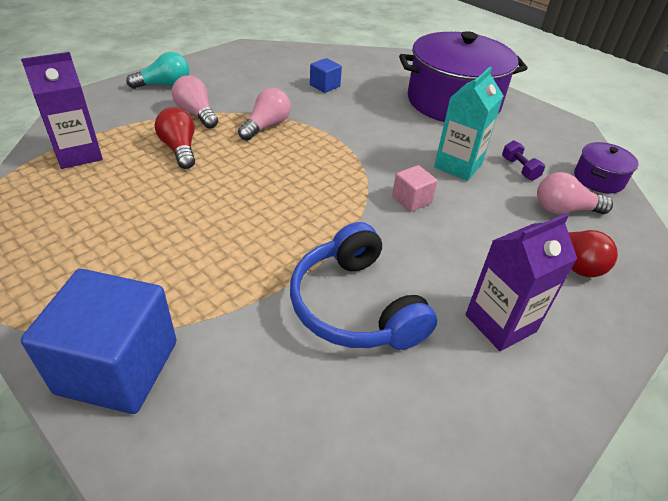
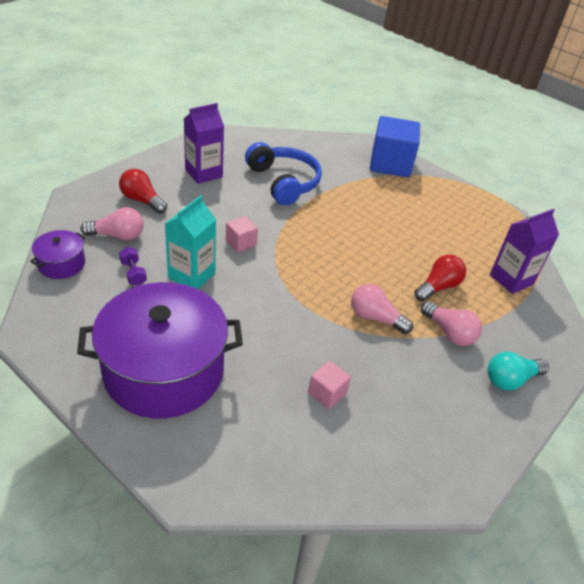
camera: 175 degrees right, 0 degrees up
red light bulb [155,107,195,169] -> red light bulb turned 105 degrees counterclockwise [414,255,466,301]
pink light bulb [238,88,291,141] -> pink light bulb turned 90 degrees clockwise [351,284,413,334]
blue cube [310,58,342,93] -> pink cube [308,361,351,409]

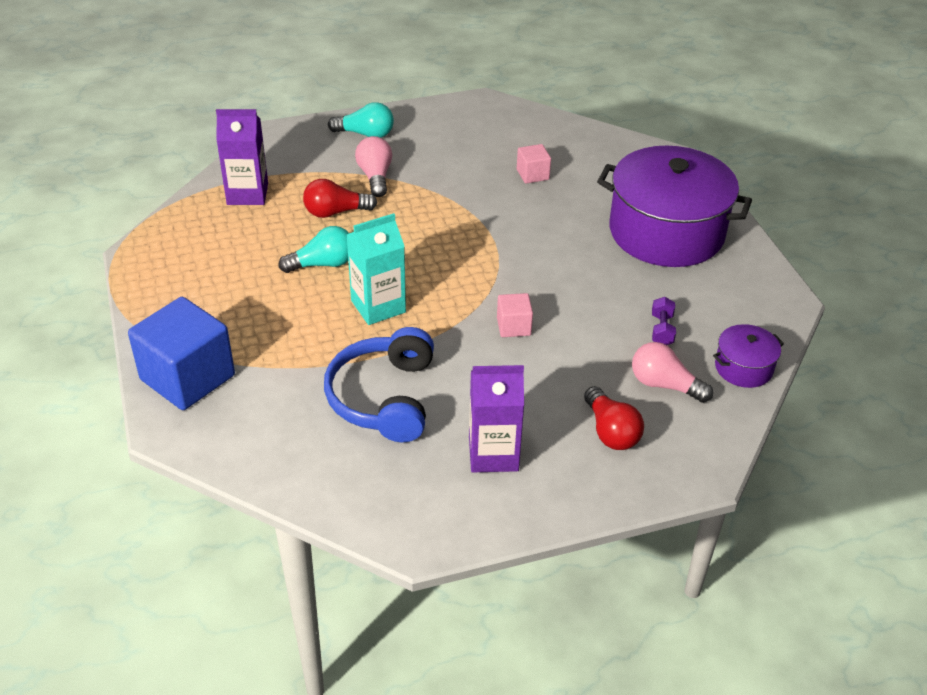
camera: 145 degrees left, 0 degrees up
turquoise carton [165,195,216,289] -> turquoise carton moved to [347,213,406,325]
pink light bulb [351,284,413,334] -> none
none -> turquoise light bulb [279,226,349,273]

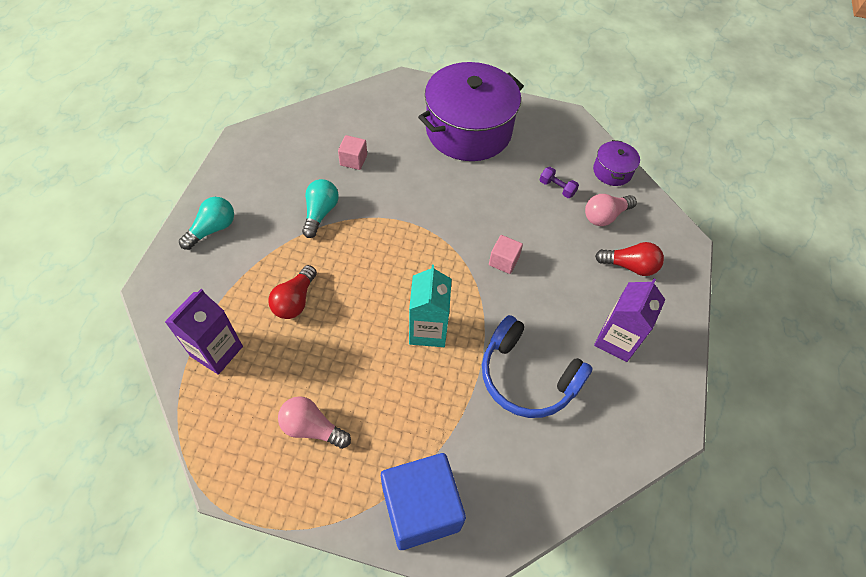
camera: 60 degrees left, 15 degrees up
turquoise light bulb [279,226,349,273] -> turquoise light bulb moved to [302,179,339,238]
pink light bulb [355,136,392,197] -> pink light bulb moved to [278,396,351,449]

